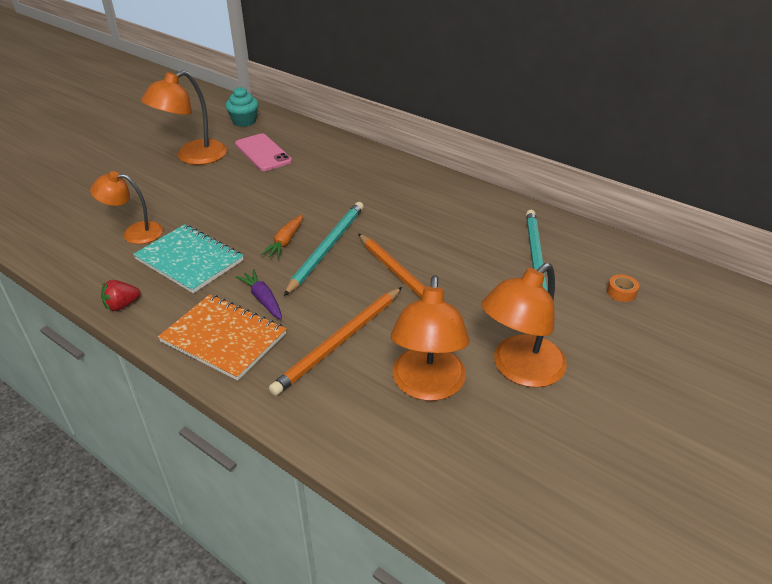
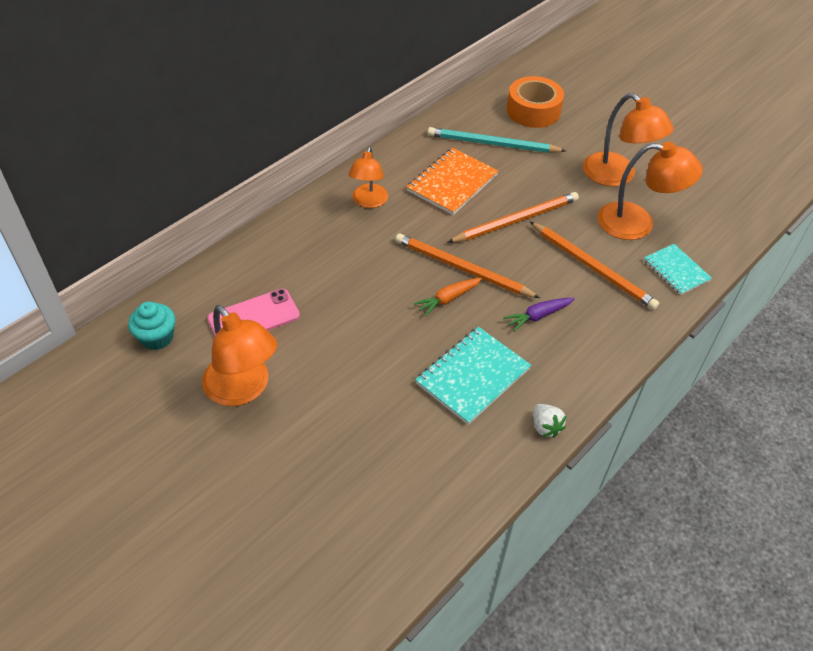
camera: 85 degrees left, 10 degrees up
orange lamp [90,171,163,244] -> orange lamp moved to [348,146,388,208]
red strawberry [101,280,140,311] -> white strawberry [534,404,567,438]
orange notebook [158,294,286,380] -> orange notebook moved to [406,148,499,215]
orange carrot [260,215,303,259] -> orange carrot turned 120 degrees clockwise [414,278,482,316]
turquoise pencil [284,202,364,296] -> orange pencil [395,233,540,298]
orange tape [607,274,639,302] -> orange tape [507,76,564,128], size x2.50
none -> turquoise notebook [644,244,712,295]

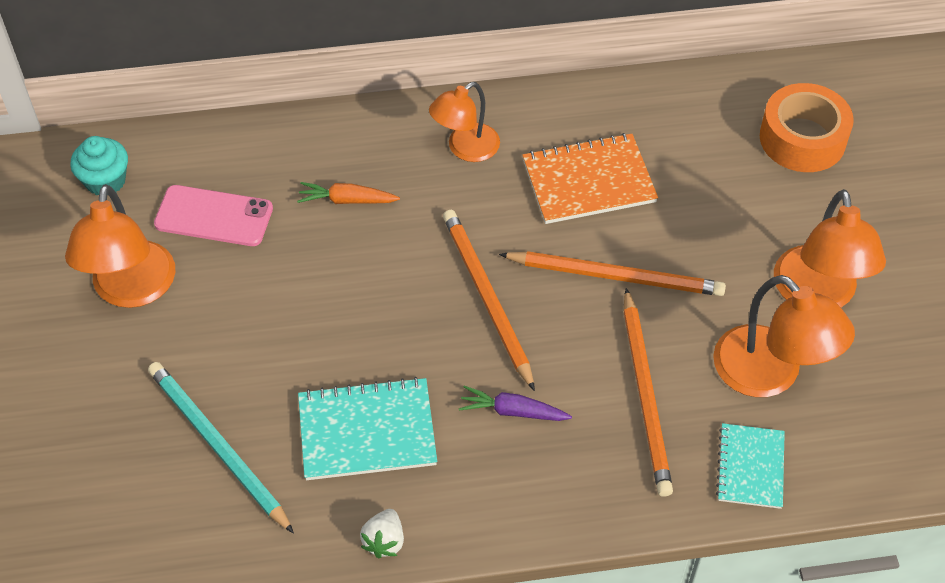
camera: 40 degrees right, 5 degrees up
orange carrot [414,278,482,316] -> orange carrot moved to [297,182,400,204]
turquoise pencil [428,127,566,153] -> turquoise pencil moved to [148,362,294,534]

